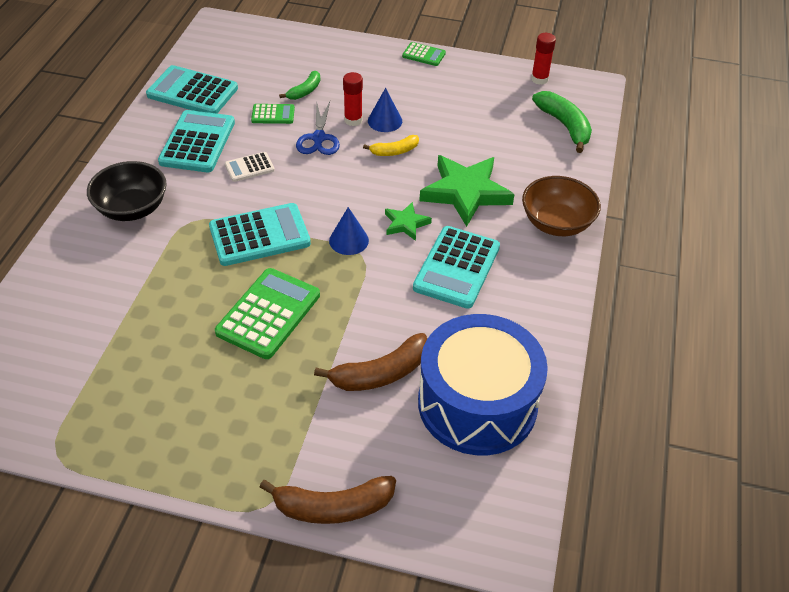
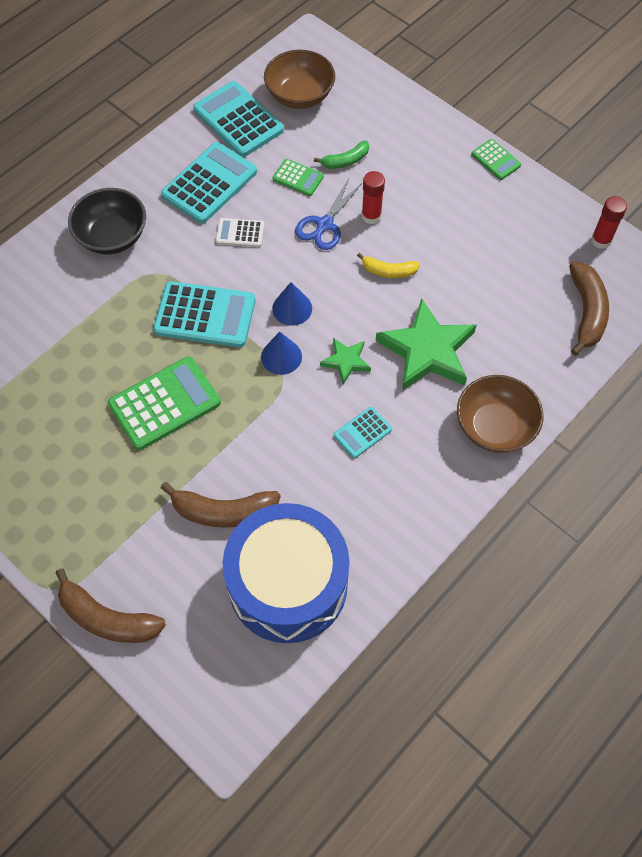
camera: 30 degrees right, 15 degrees up
blue cone [368,88,402,132] -> blue cone moved to [272,282,312,326]
turquoise calculator [413,226,500,309] -> turquoise calculator [334,407,392,458], size x0.52
green banana [532,91,592,153] -> brown banana [569,262,609,356]
none -> brown bowl [264,50,335,109]

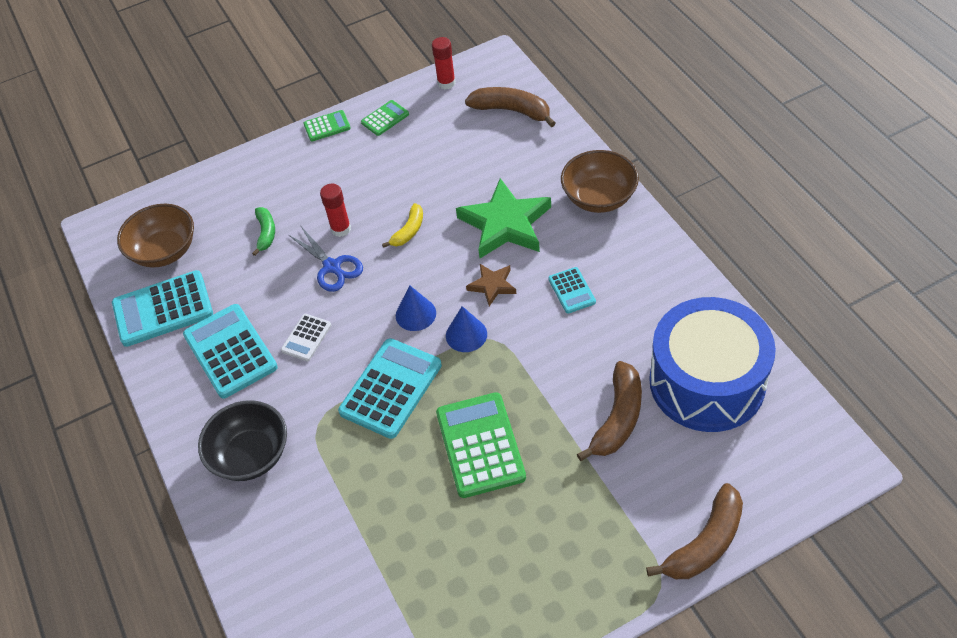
camera: 65 degrees left, 10 degrees down
green calculator [273,159,324,196] -> green calculator moved to [361,100,409,136]
green star [320,338,371,385] -> brown star [466,264,516,306]

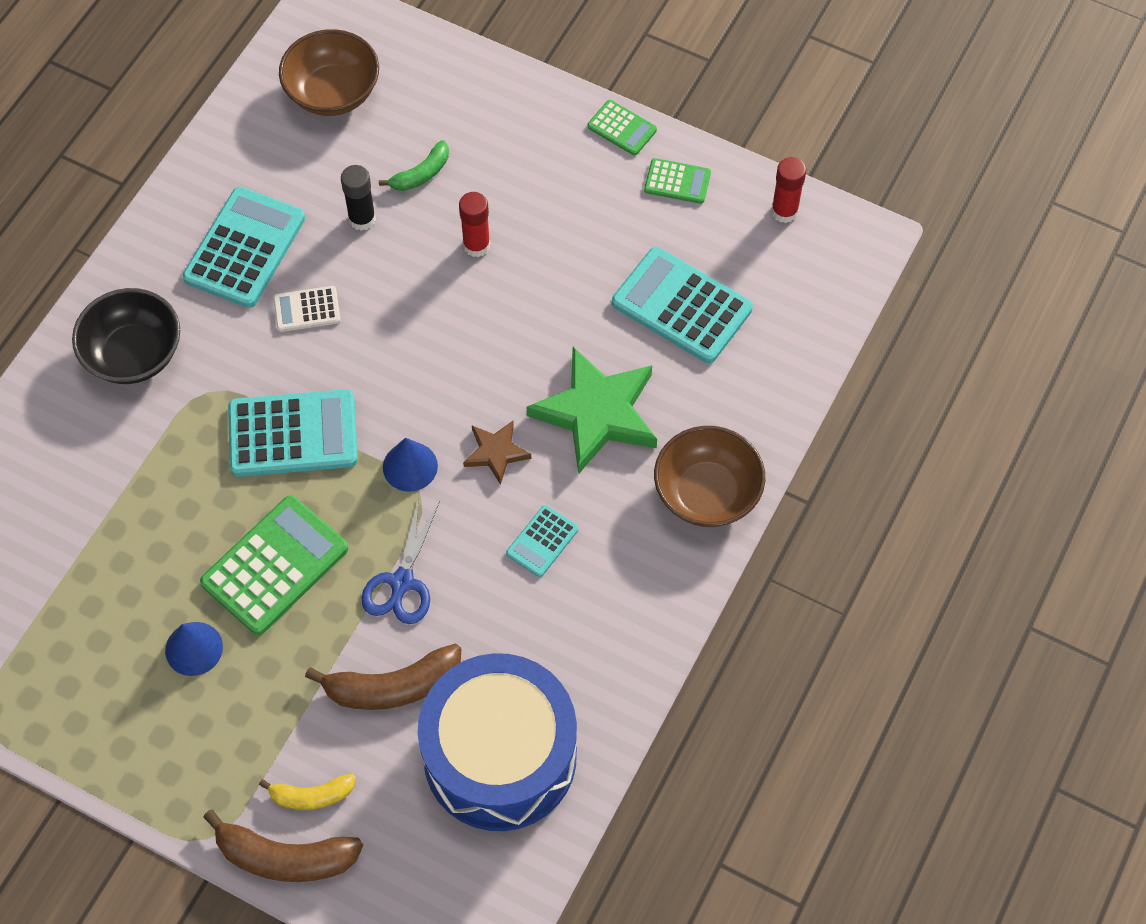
camera: 50 degrees right, 10 degrees up
turquoise calculator [112,270,213,347] -> turquoise calculator moved to [612,247,753,363]
blue scissors [289,225,363,292] -> blue scissors moved to [361,497,440,624]
yellow banana [382,203,423,248] -> yellow banana moved to [259,774,356,810]
blue cone [396,285,436,331] -> blue cone moved to [165,622,223,676]
brown banana [465,87,556,127] -> none
none -> black glue stick [341,165,376,231]

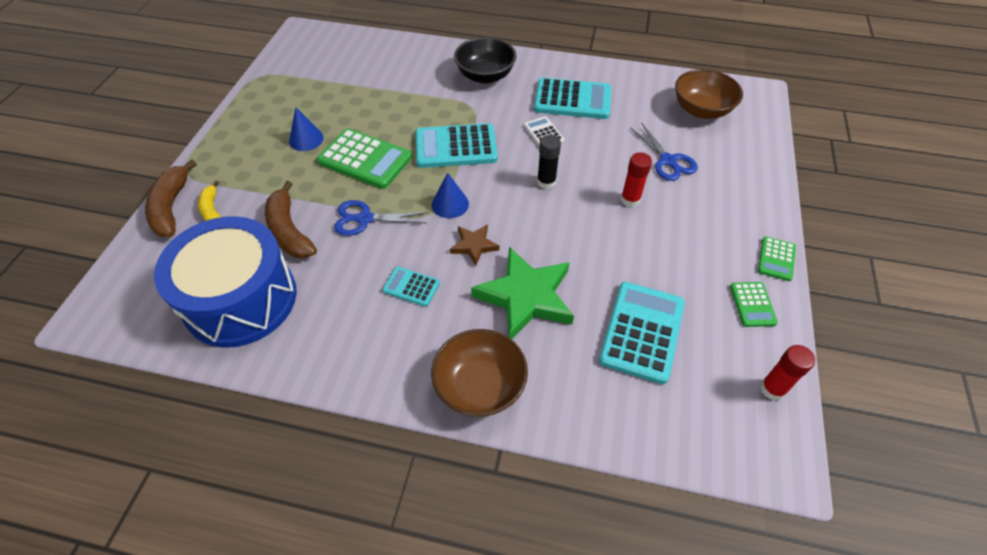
camera: 75 degrees right, 10 degrees down
turquoise calculator [228,389,358,477] -> turquoise calculator turned 105 degrees clockwise [415,123,498,168]
black glue stick [341,165,376,231] -> black glue stick moved to [537,135,561,189]
green banana [379,140,449,191] -> blue scissors [630,123,698,181]

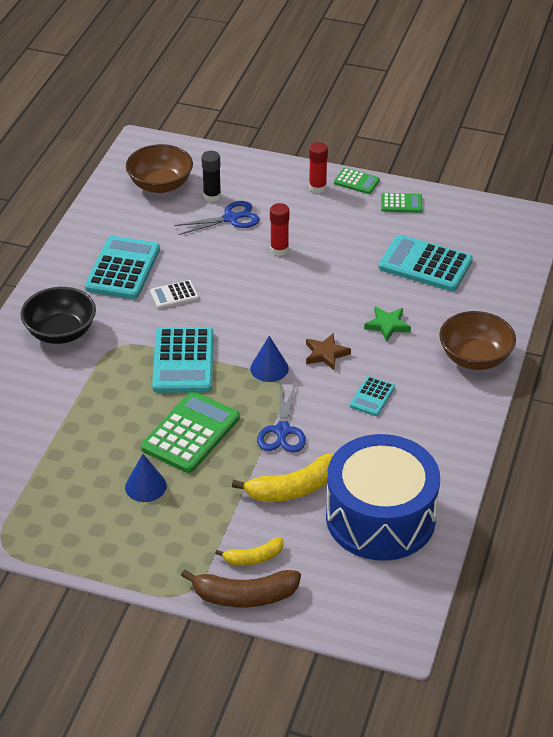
camera: 85 degrees left, 10 degrees down
brown banana [265,181,317,258] -> yellow banana [232,453,334,502]
green star [471,247,574,340] -> green star [364,306,411,342], size x0.50
black glue stick [537,135,561,189] -> black glue stick moved to [201,151,221,202]
red glue stick [760,345,815,401] -> red glue stick moved to [309,142,328,193]

